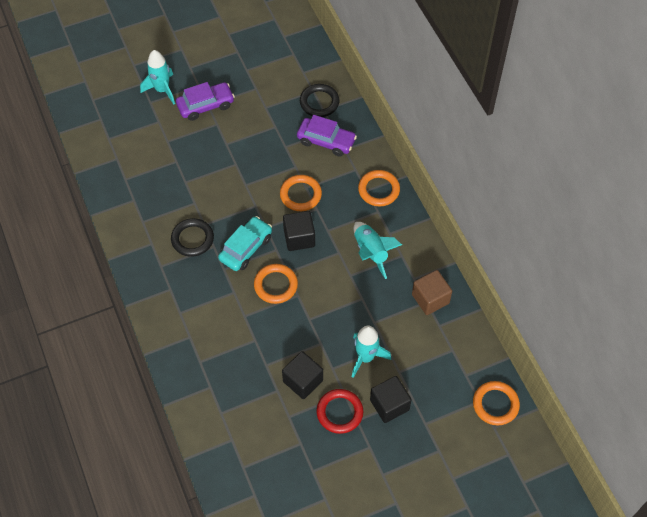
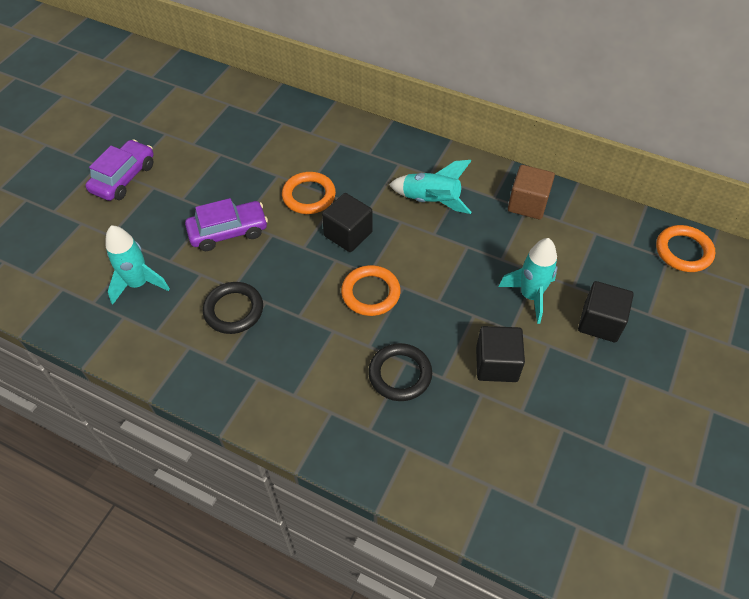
camera: 40 degrees left, 5 degrees down
turquoise rocket [140,50,175,105] -> turquoise rocket moved to [105,225,170,304]
turquoise car [218,216,272,271] -> none
purple car [297,115,357,157] -> purple car moved to [185,198,268,251]
black ring [300,84,339,117] -> black ring moved to [368,343,432,401]
red ring [317,389,363,434] -> none
orange ring [358,170,400,206] -> none

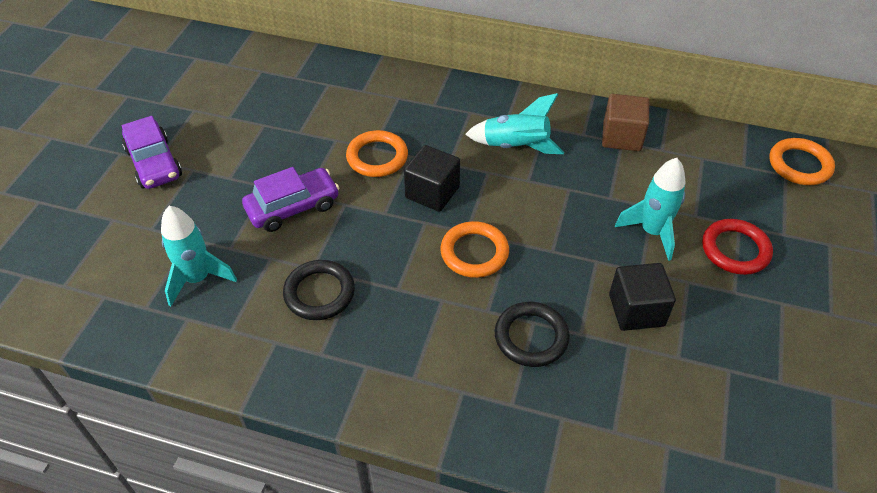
camera: 10 degrees left, 5 degrees down
purple car [85,139,154,201] -> purple car turned 135 degrees clockwise [122,116,182,189]
black cube [578,281,634,342] -> red ring [702,219,773,275]

